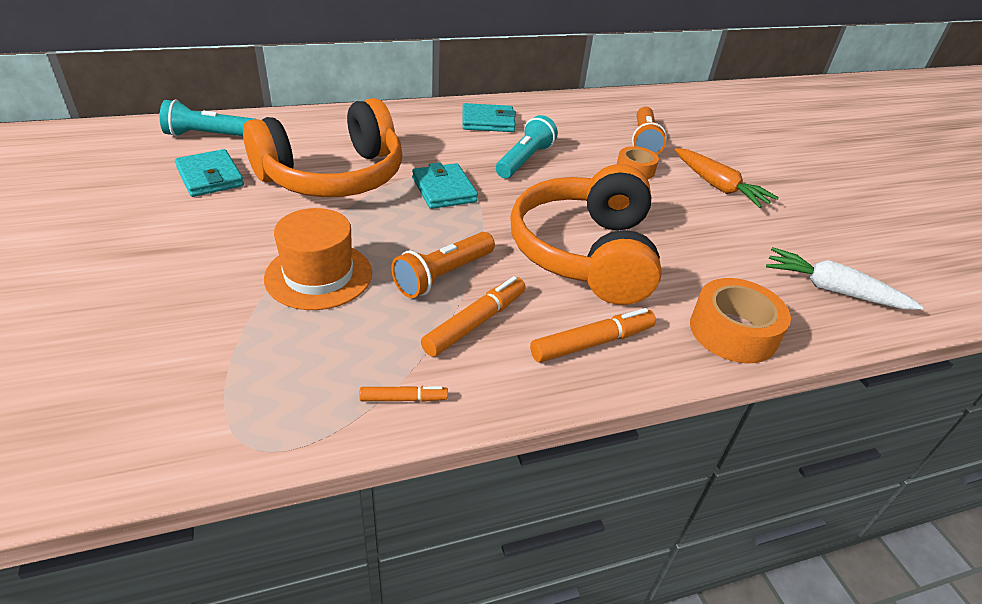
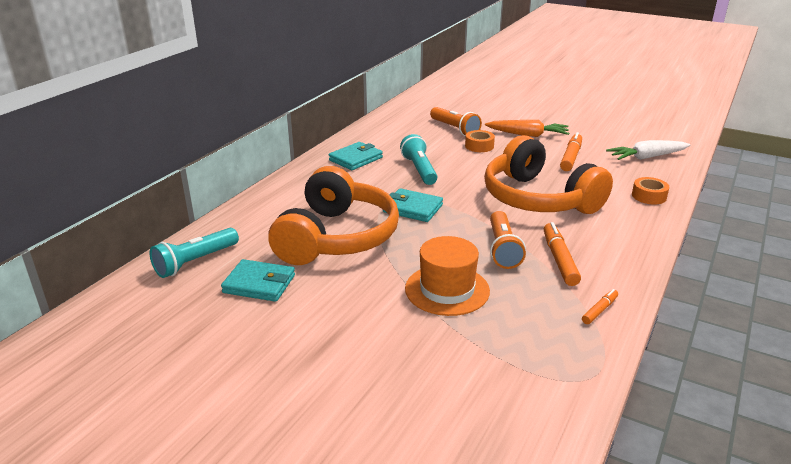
camera: 40 degrees left, 10 degrees down
orange marker [530,308,656,363] -> orange marker moved to [560,132,582,171]
orange tape [690,278,791,364] -> orange tape [632,177,670,205], size x0.62

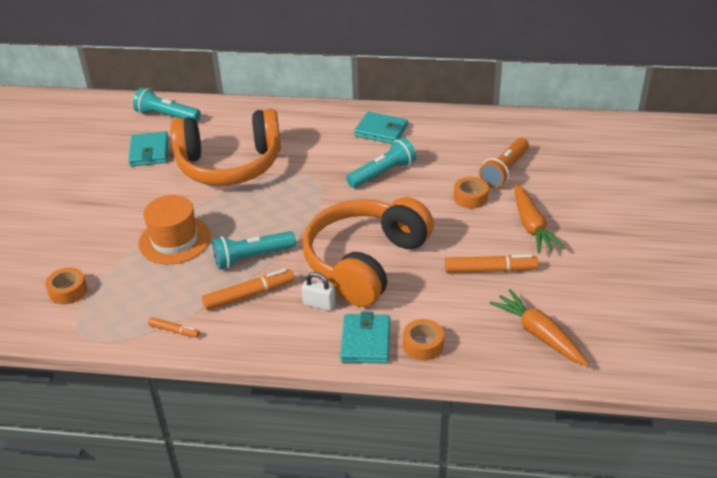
camera: 70 degrees right, 10 degrees up
turquoise wallet [383,188,443,222] -> turquoise wallet moved to [340,312,390,364]
orange flashlight [490,211,526,269] -> turquoise flashlight [212,231,296,269]
white carrot [606,140,690,160] -> orange carrot [489,289,589,366]
none -> orange tape [45,267,87,305]
none -> white padlock [302,272,336,311]

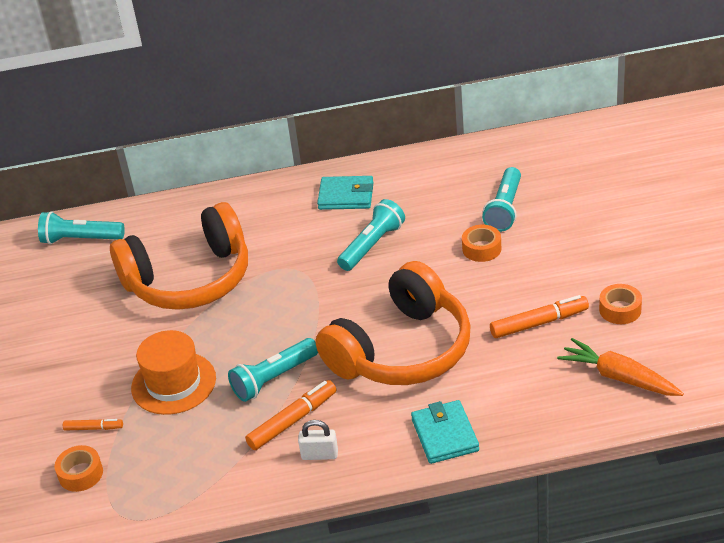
camera: 15 degrees left, 0 degrees up
turquoise wallet [128,132,168,166] -> none
orange marker [148,317,200,338] -> orange marker moved to [63,419,123,431]
white padlock [302,272,336,311] -> white padlock moved to [298,420,338,460]
orange headphones [303,197,434,307] -> orange headphones turned 150 degrees counterclockwise [316,261,471,385]
orange tape [403,319,444,360] -> orange tape moved to [599,284,642,324]
orange flashlight [479,138,529,188] -> turquoise flashlight [482,167,521,232]
orange carrot [515,184,565,254] -> none

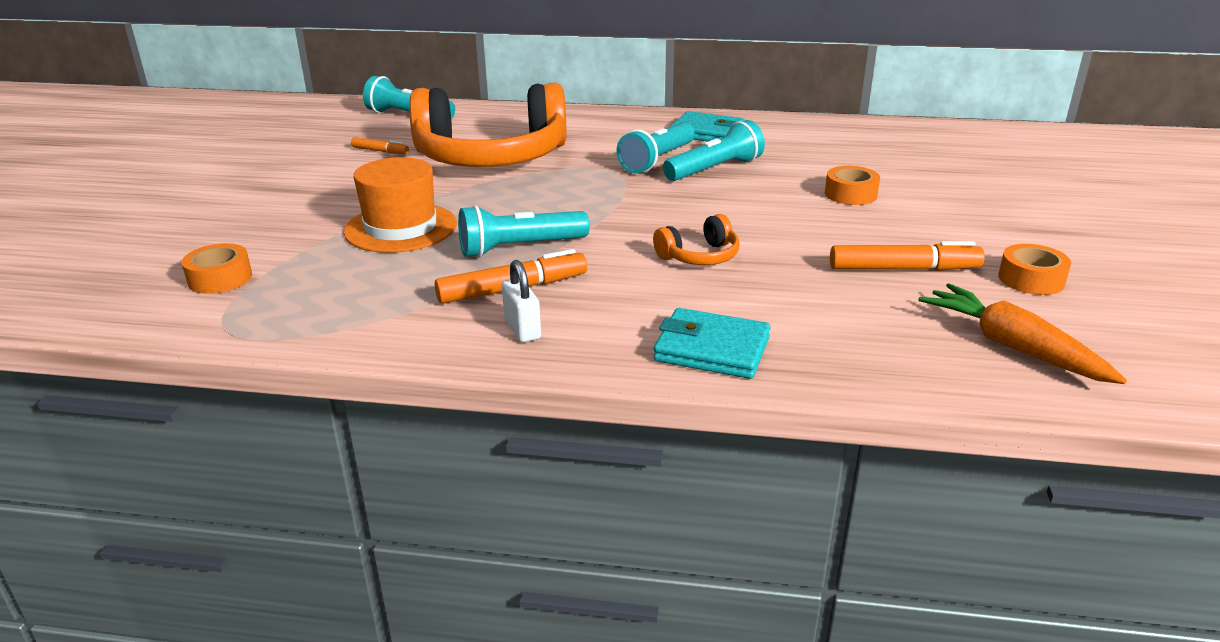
camera: 15 degrees right, 10 degrees down
orange marker [63,419,123,431] -> orange marker moved to [351,137,409,154]
white padlock [298,420,338,460] -> white padlock turned 45 degrees clockwise [502,260,541,342]
orange headphones [316,261,471,385] -> orange headphones [653,214,740,265], size x0.40
turquoise wallet [411,400,479,464] -> turquoise wallet turned 75 degrees counterclockwise [654,308,771,379]
turquoise flashlight [482,167,521,232] -> turquoise flashlight moved to [616,122,695,173]

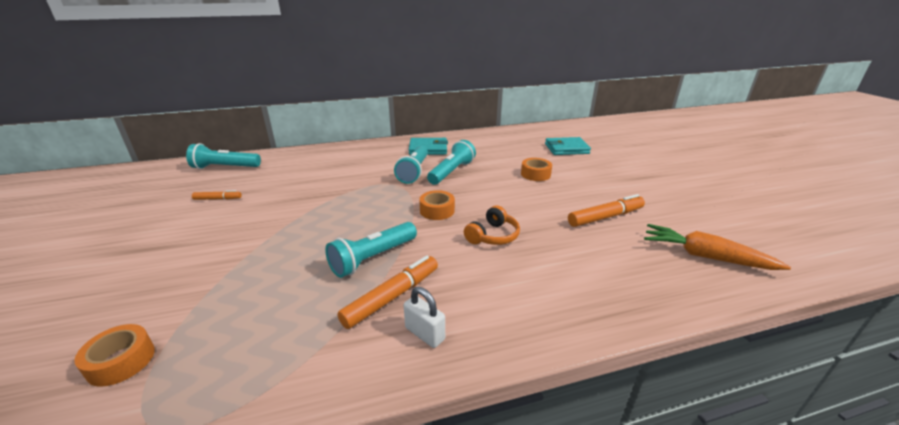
camera: 25 degrees left, 0 degrees up
orange hat [344,157,457,253] -> none
orange headphones [409,83,567,167] -> none
turquoise wallet [654,308,771,379] -> turquoise wallet moved to [545,137,591,155]
orange tape [998,244,1071,295] -> orange tape moved to [419,190,455,220]

